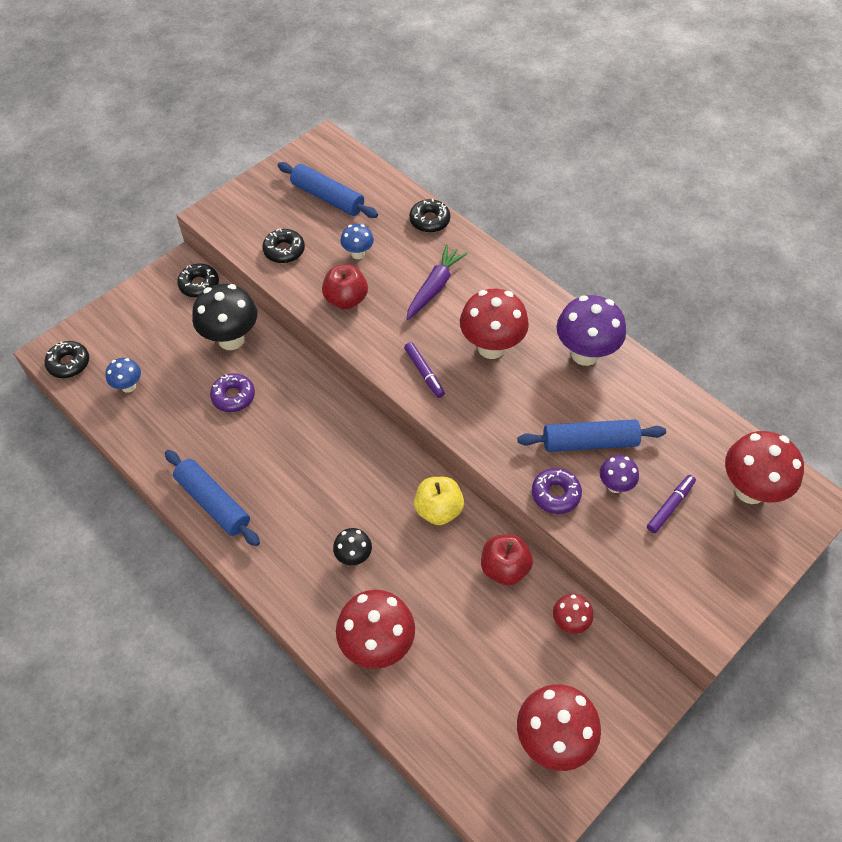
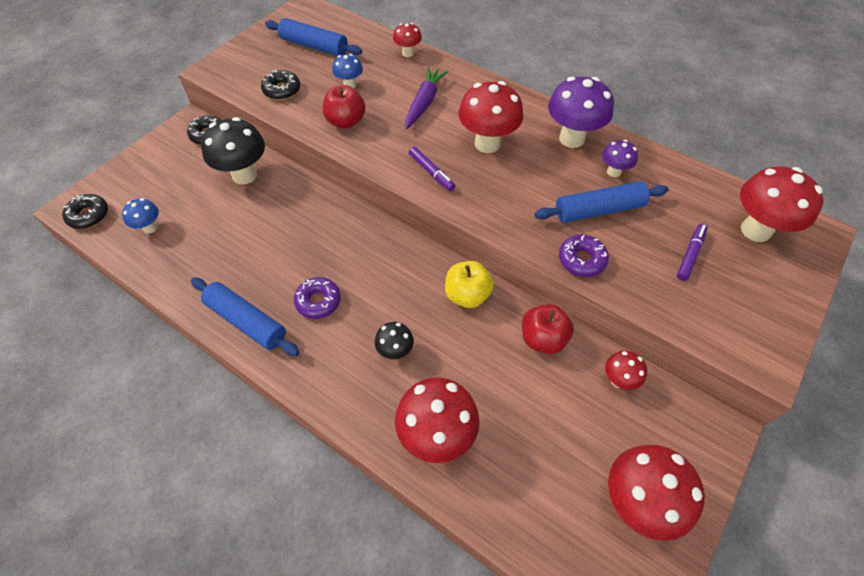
camera: 10 degrees left, 0 degrees up
purple donut [210,373,255,412] -> purple donut moved to [294,277,341,319]
black donut [409,198,451,233] -> red mushroom [393,23,422,57]
purple mushroom [600,455,639,493] -> purple mushroom moved to [602,140,638,177]

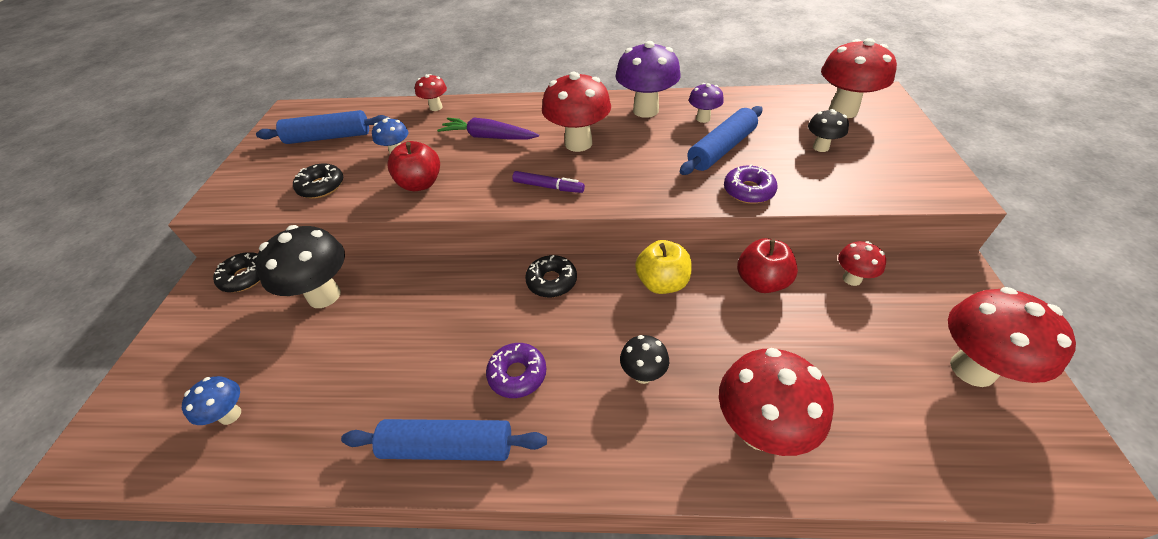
camera: 30 degrees left, 10 degrees down
black donut [62,194,108,229] -> black donut moved to [525,255,577,298]
purple carrot [405,67,448,129] -> purple carrot turned 60 degrees counterclockwise [437,117,539,140]
purple marker [677,223,708,281] -> black mushroom [808,109,849,152]

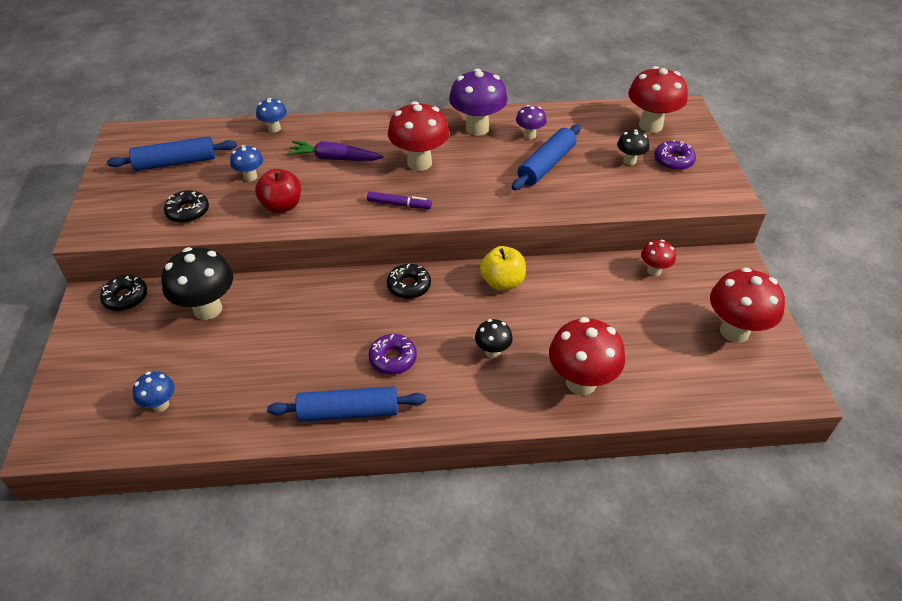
camera: 10 degrees left, 0 degrees up
red mushroom [415,74,447,111] -> blue mushroom [256,98,287,133]
purple donut [724,164,778,204] -> purple donut moved to [654,140,696,171]
red apple [737,238,798,293] -> none

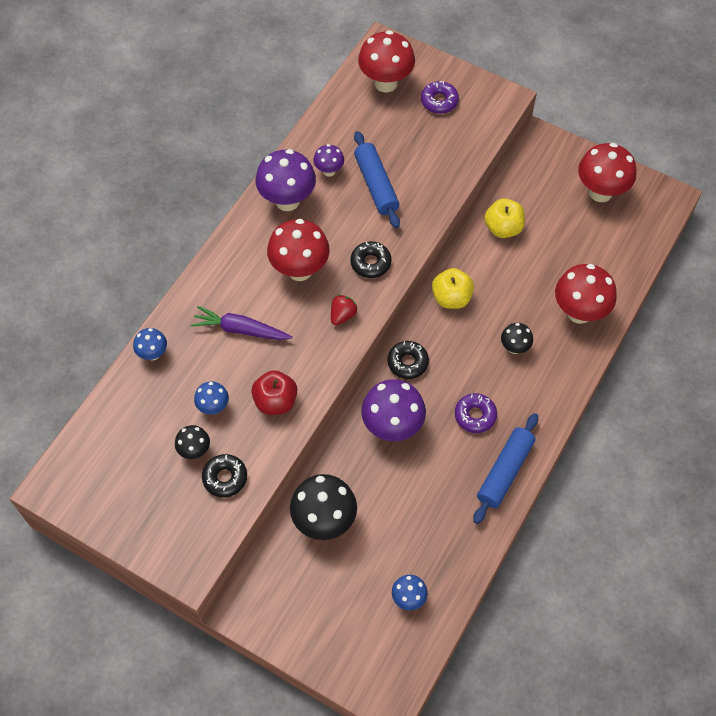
camera: 55 degrees left, 15 degrees up
black donut [100,275,147,311] -> black donut moved to [350,241,392,278]
blue rolling pin [107,136,237,171] -> none
purple carrot [286,141,384,161] -> purple carrot turned 60 degrees clockwise [191,306,292,340]
purple marker [367,191,432,209] -> red strawberry [331,294,357,325]
black mushroom [617,130,649,165] -> black mushroom moved to [175,425,210,459]
red mushroom [641,240,676,276] -> none
none -> purple mushroom [361,379,426,441]
none -> yellow apple [484,198,525,238]

